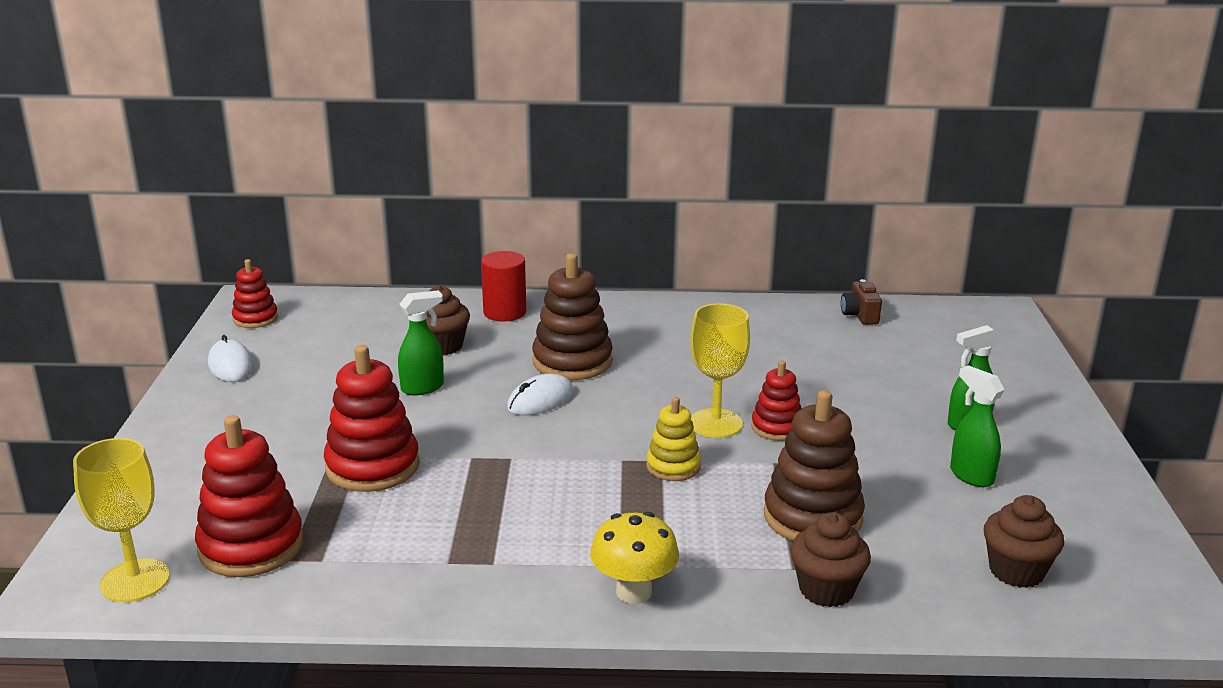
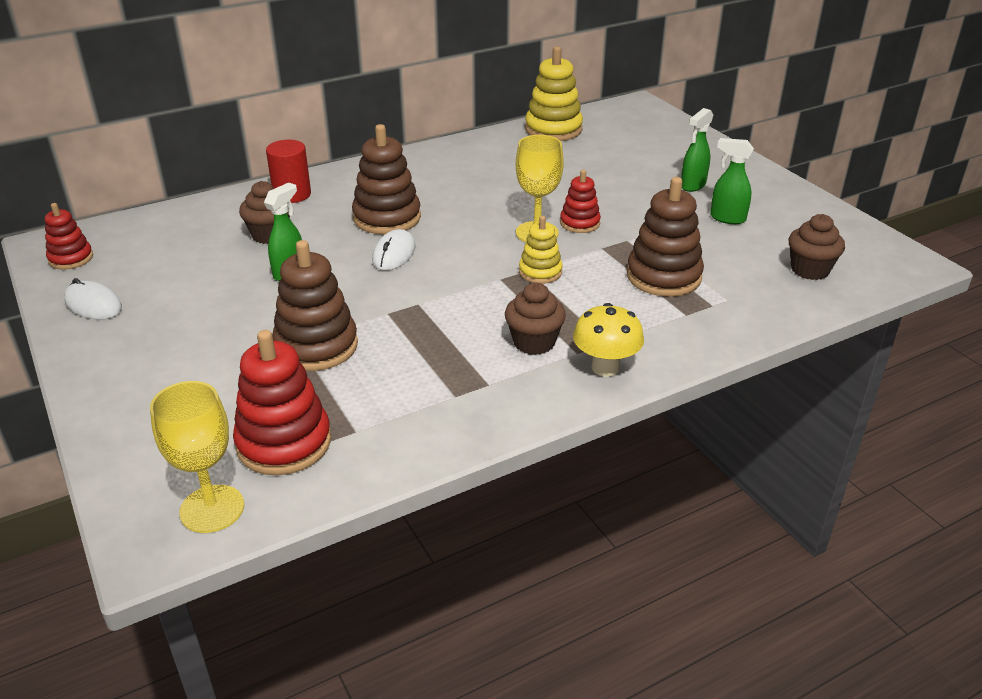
camera: 30 degrees left, 10 degrees up
red stacking toy [324,345,420,492] -> brown stacking toy [272,240,358,371]
brown cupcake [791,512,871,607] -> brown cupcake moved to [505,283,566,355]
brown camera [841,279,882,325] -> yellow stacking toy [525,46,583,141]

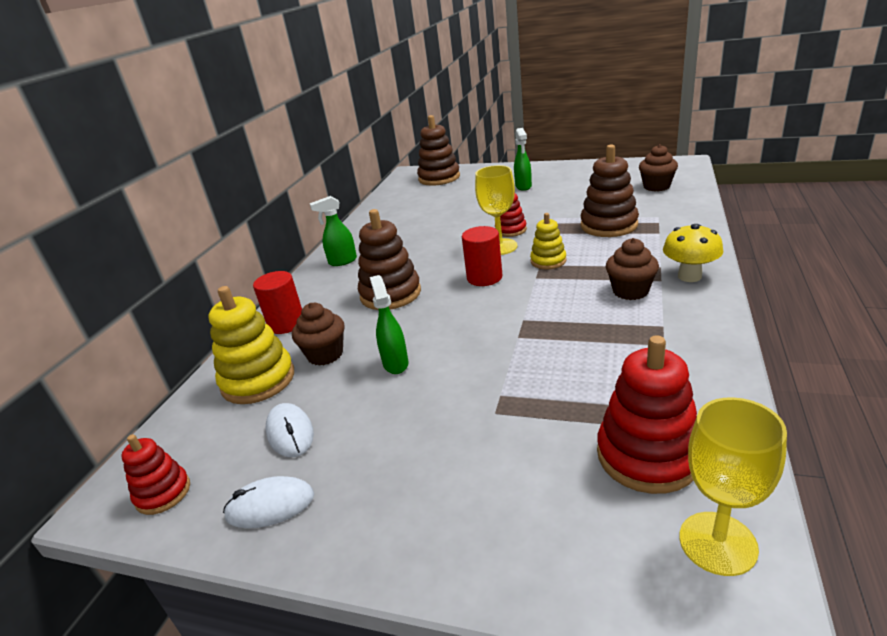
camera: 40 degrees left, 5 degrees down
brown stacking toy [272,240,358,371] -> brown stacking toy moved to [417,115,460,186]
white mouse [372,229,416,271] -> white mouse moved to [266,403,314,457]
yellow stacking toy [525,46,583,141] -> yellow stacking toy moved to [208,286,294,404]
green spray bottle [710,138,754,224] -> green spray bottle moved to [310,196,357,266]
none -> red cylinder [462,226,502,286]

